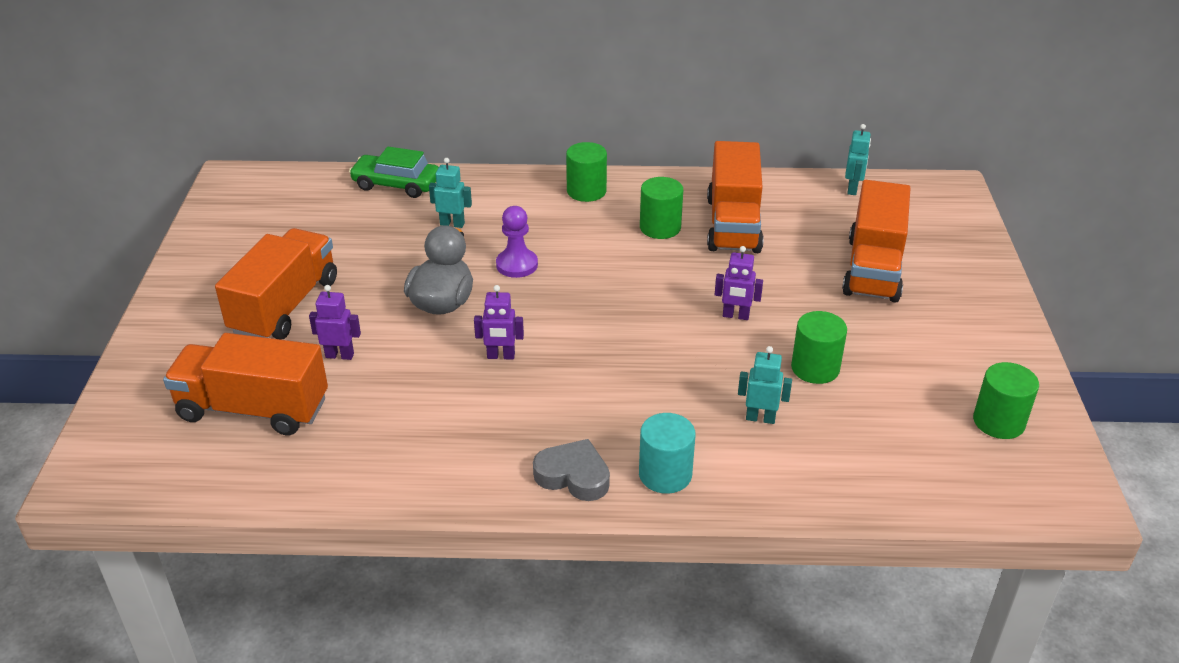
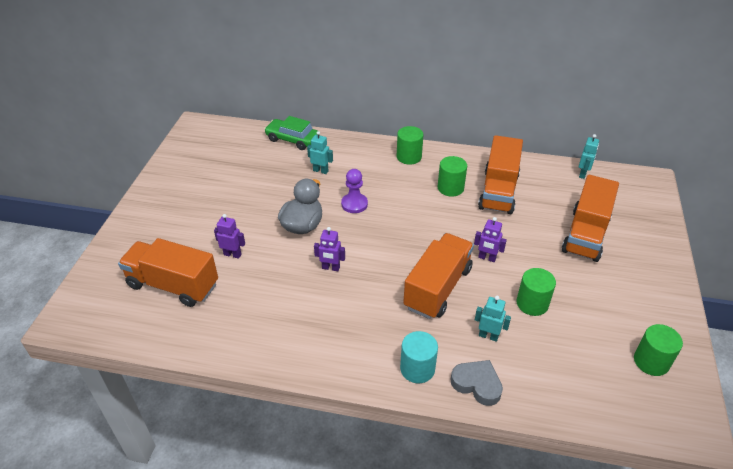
camera: 10 degrees right, 5 degrees up
orange truck [215,228,337,340] -> orange truck moved to [403,233,474,319]
grey heart [533,439,610,501] -> grey heart moved to [451,360,503,406]

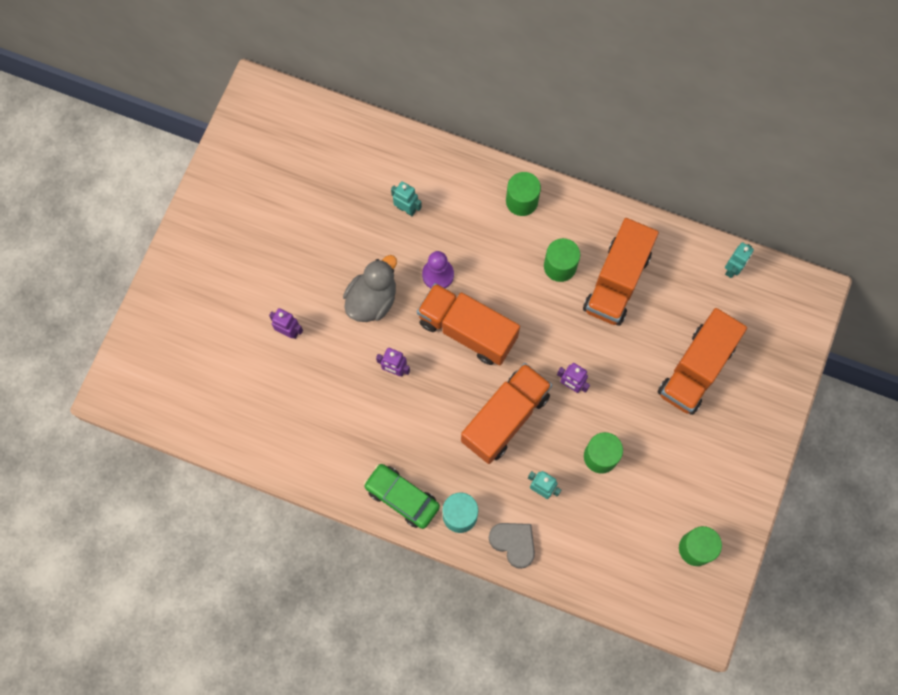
camera: 10 degrees right, 30 degrees up
orange truck [118,238,218,307] -> orange truck moved to [417,283,520,365]
green car [264,116,320,150] -> green car moved to [364,464,440,529]

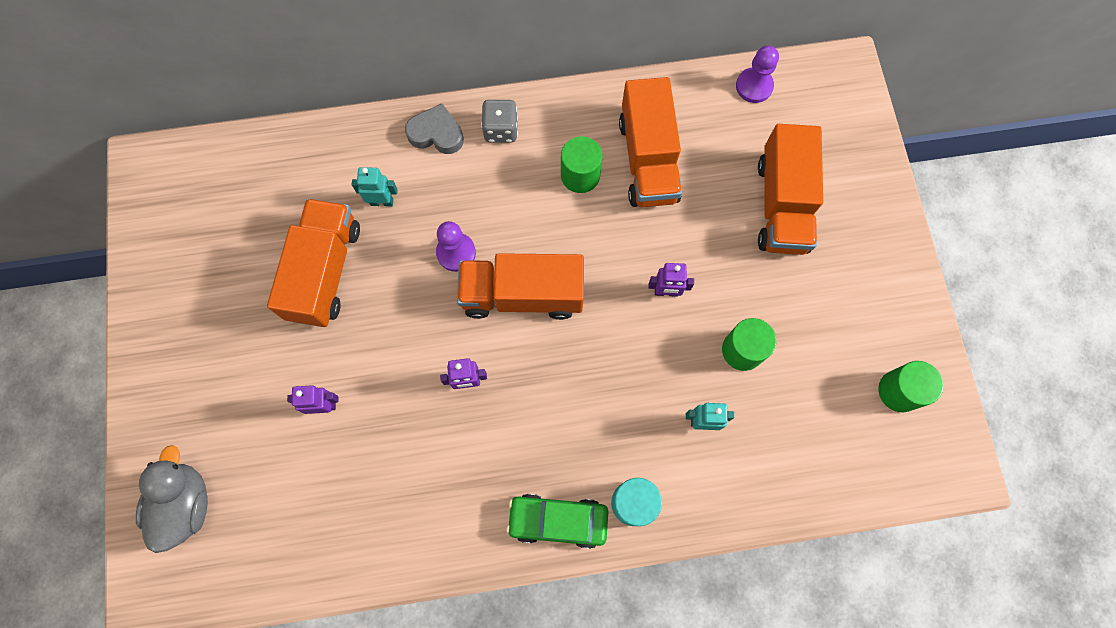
camera: 30 degrees left, 0 degrees up
grey duck [343,255,397,322] -> grey duck moved to [136,445,208,553]
orange truck [461,363,552,464] -> orange truck moved to [267,198,360,327]
grey heart [489,523,535,569] -> grey heart moved to [405,103,464,154]
green cylinder [506,172,541,216] -> grey dice [481,100,518,143]
turquoise robot [725,242,754,278] -> purple pawn [736,46,779,103]

